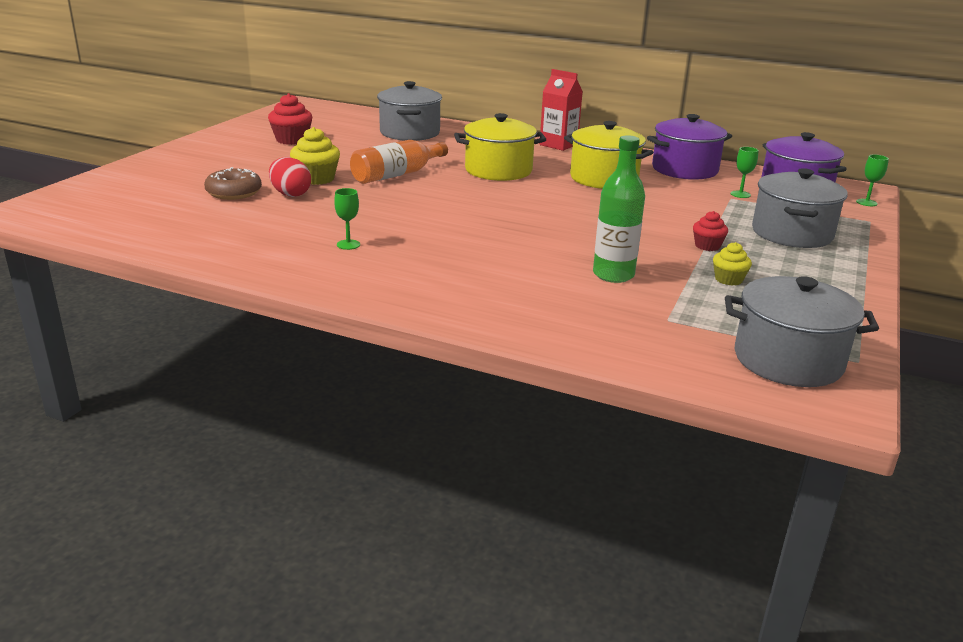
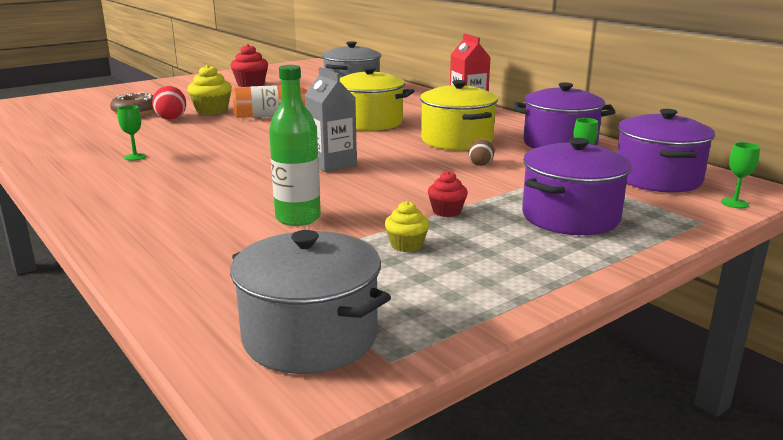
camera: 30 degrees right, 5 degrees down
grey pot [752,168,848,248] -> purple pot [522,138,632,235]
none -> grey carton [304,67,357,172]
none -> brown egg [469,139,494,166]

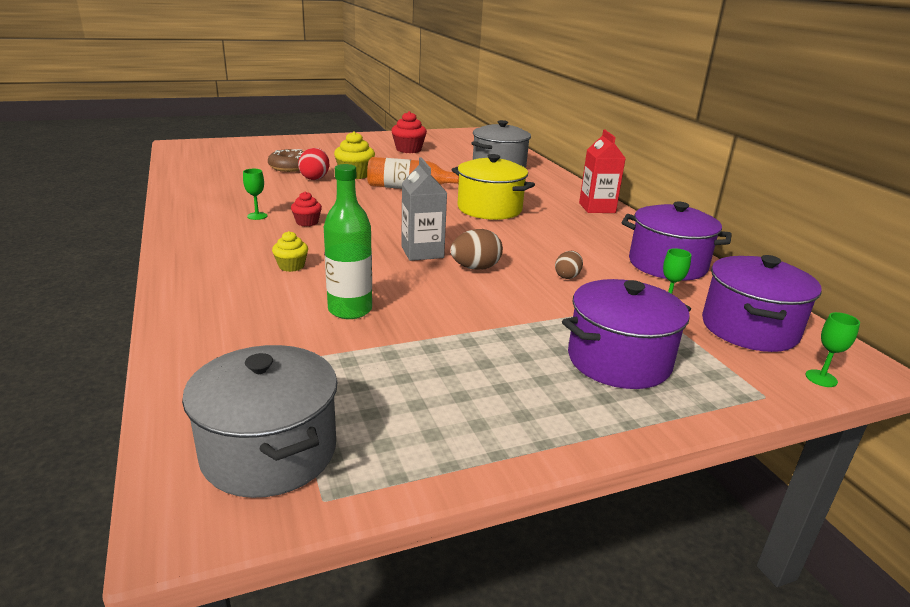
camera: 15 degrees right, 5 degrees up
yellow cupcake [385,201,429,252] -> yellow cupcake moved to [272,231,308,272]
yellow pot [420,80,498,151] -> none
red cupcake [428,171,468,217] -> red cupcake moved to [291,191,322,226]
none -> brown egg [450,229,503,270]

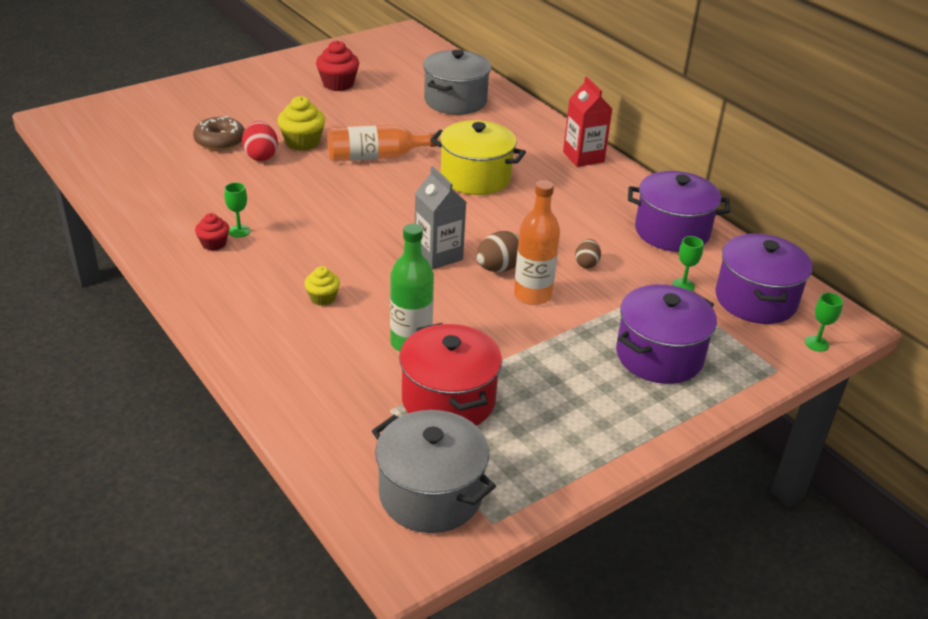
camera: 15 degrees left, 10 degrees up
red cupcake [291,191,322,226] -> red cupcake moved to [195,213,229,251]
none -> red pot [399,323,502,426]
none -> orange bottle [514,180,560,305]

